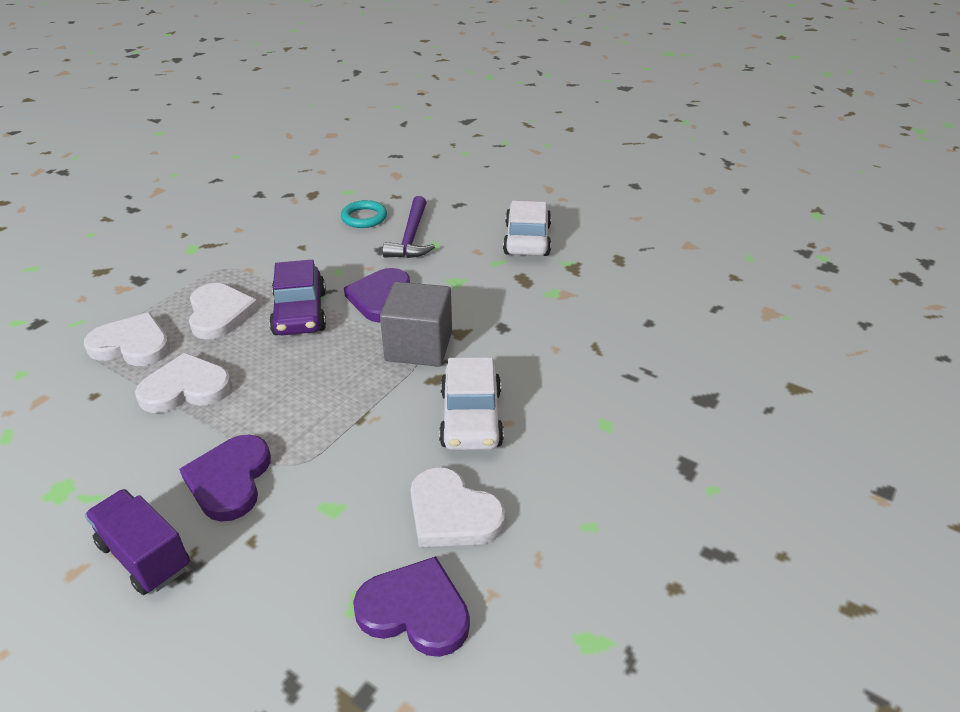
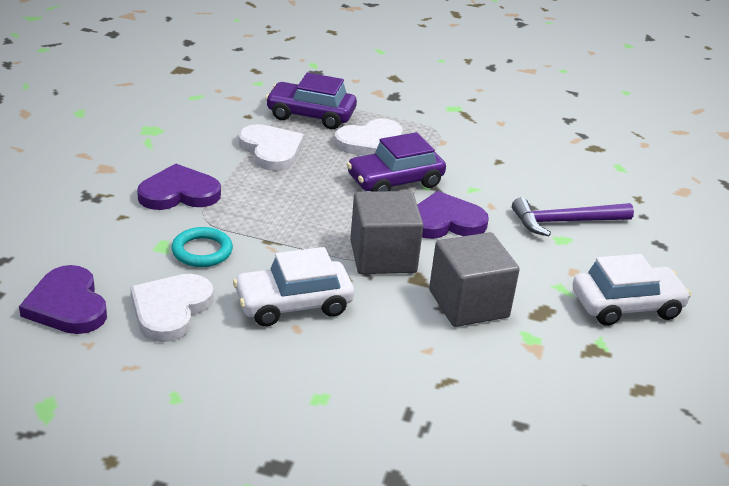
camera: 70 degrees right, 5 degrees down
white heart [84,312,170,366] -> purple car [265,73,357,129]
purple truck [85,489,190,595] -> none
turquoise ring [341,200,387,228] -> turquoise ring moved to [171,227,233,267]
purple heart [353,556,470,657] -> purple heart turned 150 degrees clockwise [19,265,107,334]
none -> grey cube [429,232,520,327]

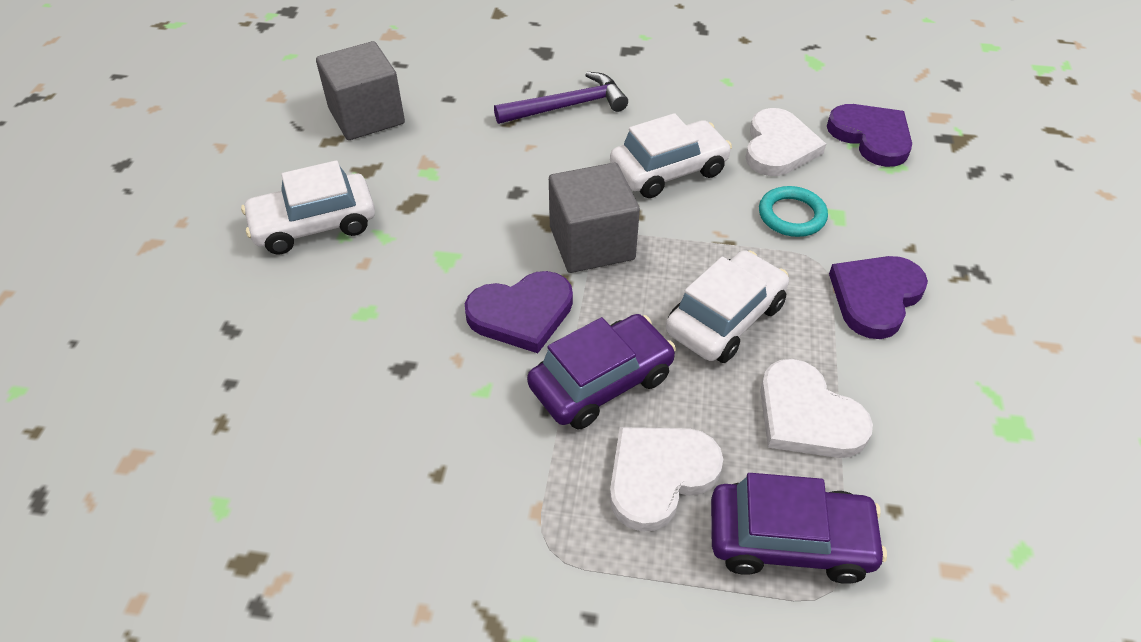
camera: 175 degrees right, 15 degrees up
purple heart [137,164,221,210] -> purple heart turned 150 degrees clockwise [829,256,928,339]
grey cube [429,232,520,327] -> grey cube moved to [316,41,405,140]
purple hammer [512,197,634,237] -> purple hammer moved to [494,72,628,124]
none -> white car [666,250,789,363]

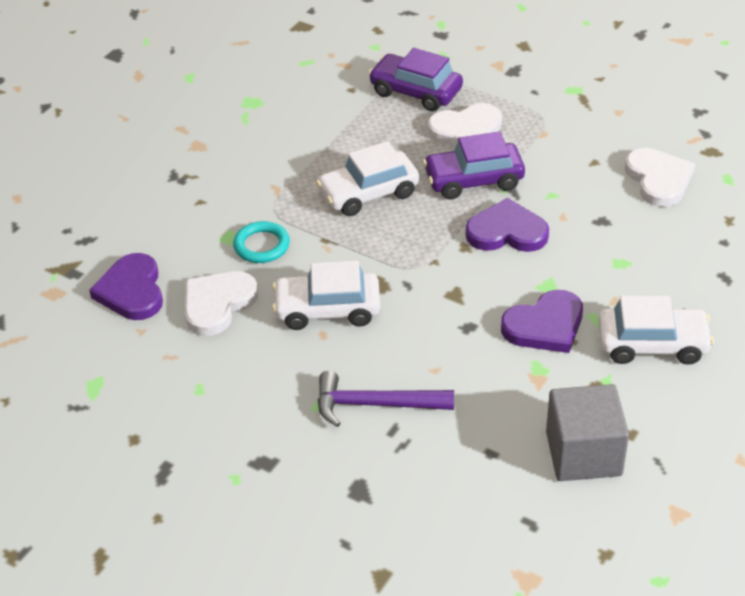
camera: 155 degrees left, 5 degrees down
grey cube [549,163,640,273] -> none
white heart [760,359,873,458] -> white heart moved to [625,148,695,207]
purple heart [829,256,928,339] -> purple heart moved to [501,290,583,353]

